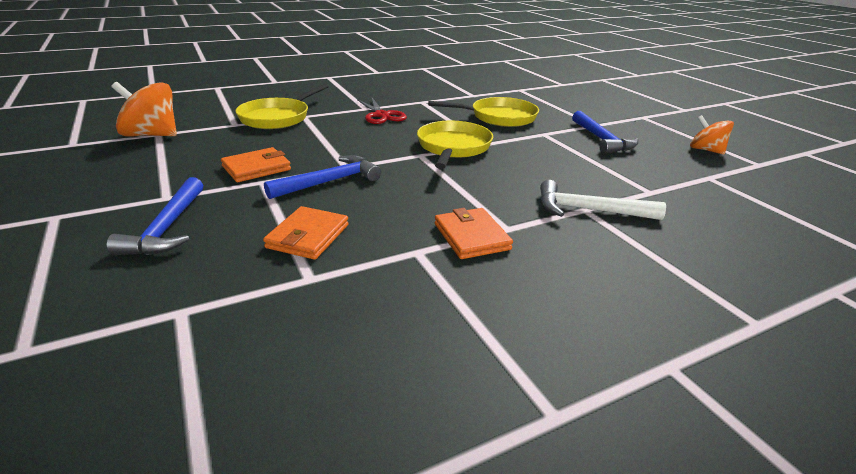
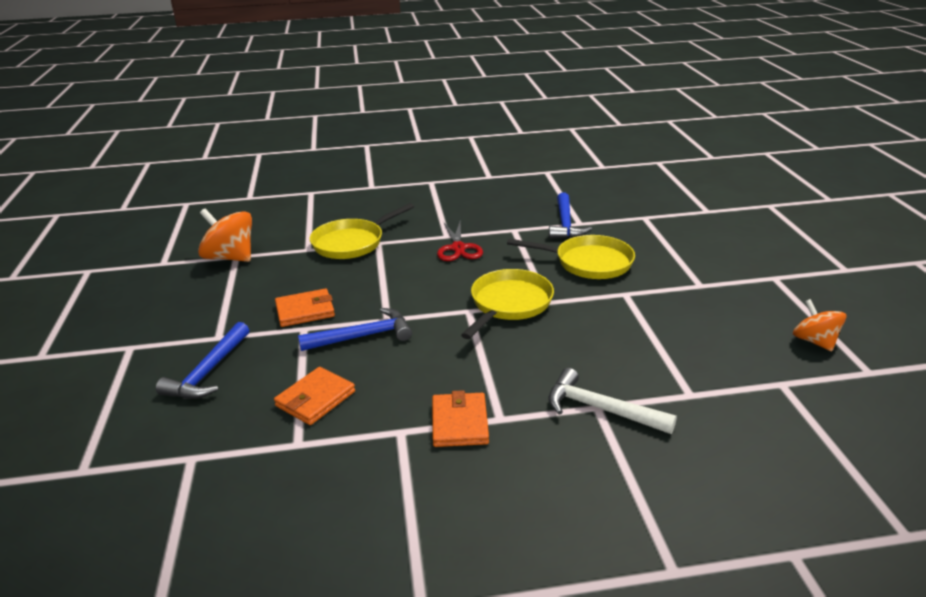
camera: 20 degrees right, 0 degrees up
blue hammer [572,111,639,154] -> blue hammer moved to [549,192,592,239]

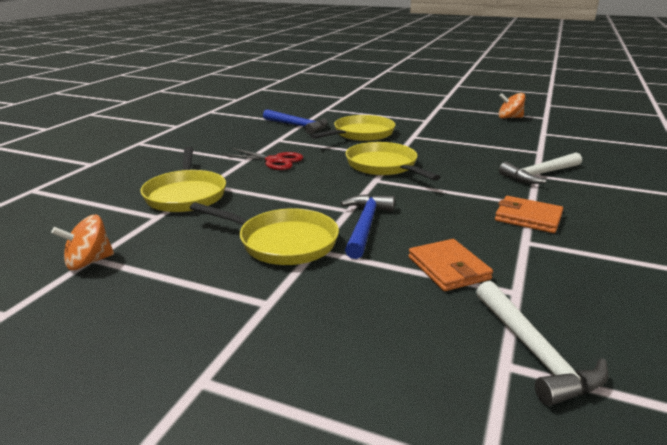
camera: 60 degrees left, 5 degrees down
blue hammer [156,322,249,399] -> none
orange spinning top [198,208,252,262] -> orange spinning top [51,215,114,270], size x0.65
orange wallet [275,289,335,327] -> yellow pan [190,202,339,265]
none -> white hammer [476,281,609,406]

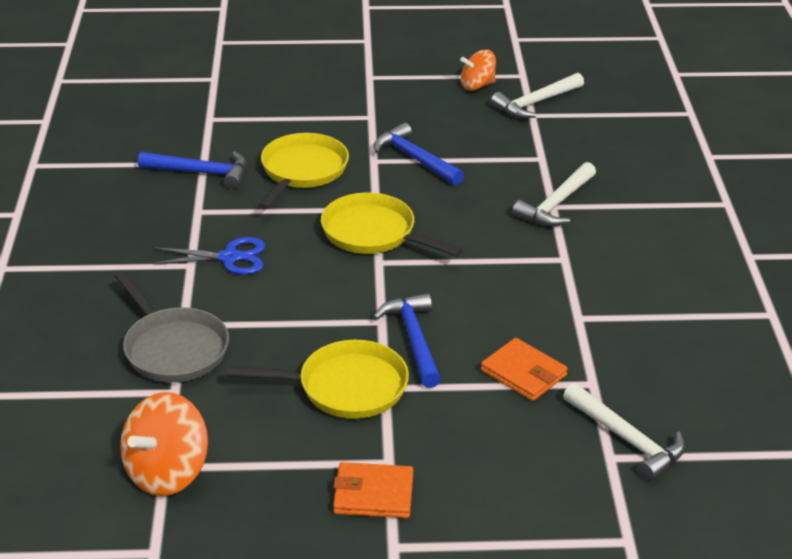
camera: 25 degrees left, 10 degrees up
orange spinning top [51,215,114,270] -> orange spinning top [120,392,208,496], size x1.54
yellow pan [140,147,226,212] -> grey pan [115,271,229,383]
red scissors [223,148,303,170] -> blue scissors [151,237,265,275]
orange wallet [495,196,563,233] -> orange wallet moved to [333,462,414,518]
none -> blue hammer [374,123,464,185]
none -> white hammer [491,73,584,118]

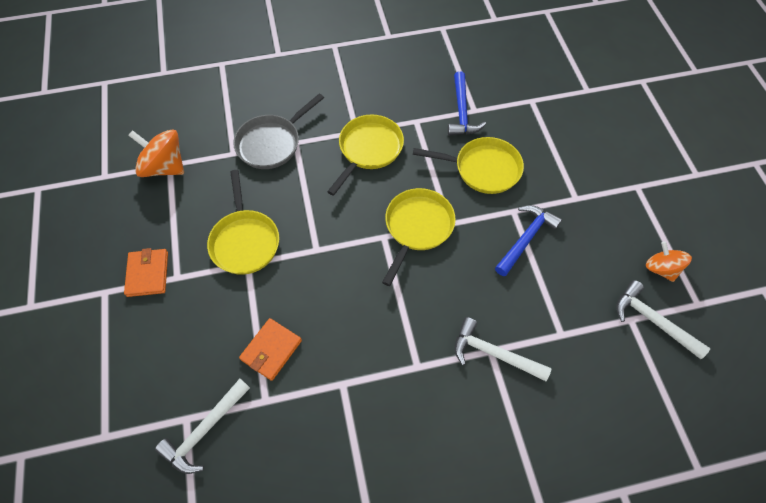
camera: 80 degrees right, 25 degrees up
blue scissors [151,237,265,275] -> yellow pan [327,115,404,196]
blue hammer [373,293,441,388] -> none

